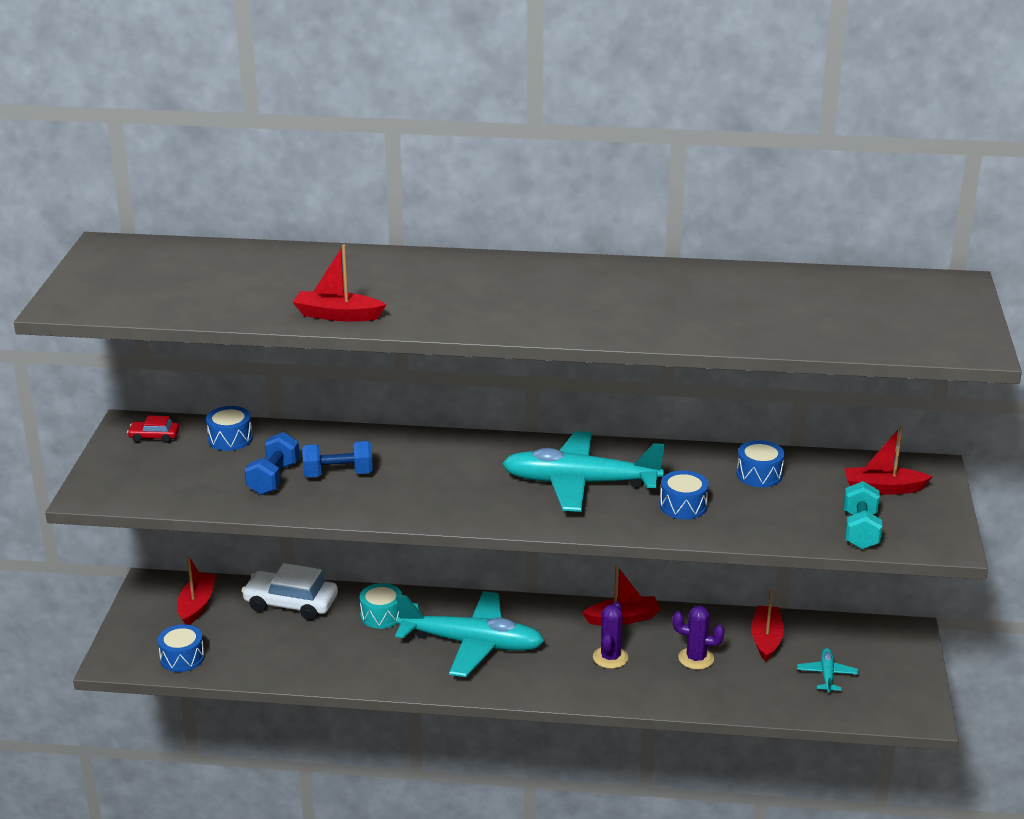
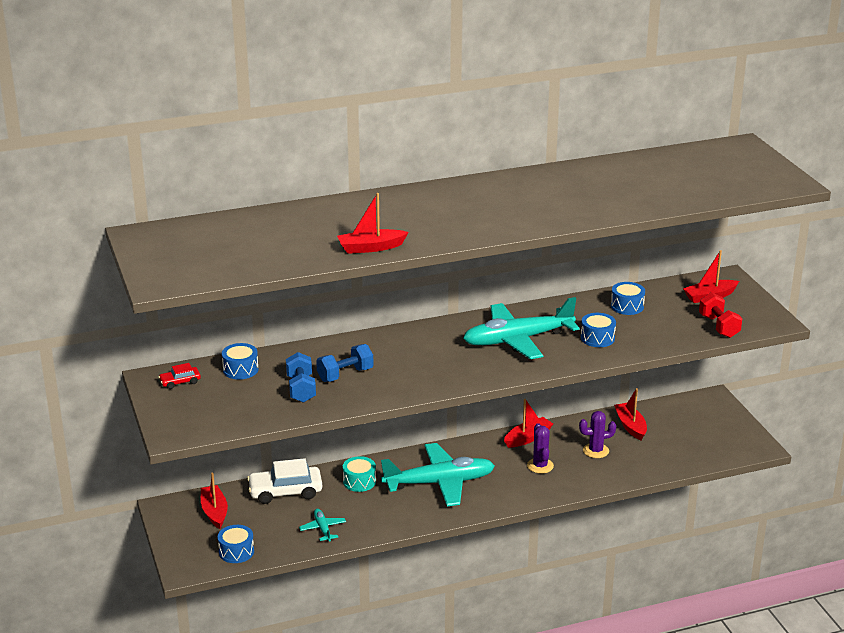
camera: 25 degrees left, 0 degrees up
turquoise plane [797,648,859,693] -> turquoise plane moved to [299,509,346,541]
turquoise dumbbell [844,481,883,549] -> red dumbbell [699,292,743,338]

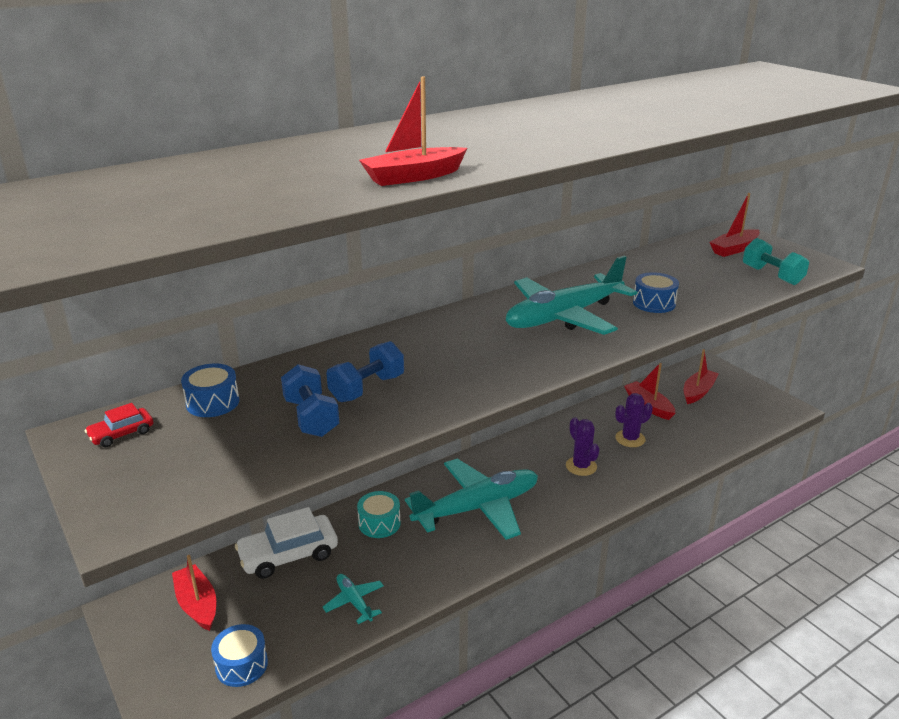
camera: 15 degrees left, 0 degrees up
red boat [504,399,553,448] -> red boat moved to [684,349,719,404]
blue drum [611,282,645,315] -> none
red dumbbell [699,292,743,338] -> turquoise dumbbell [743,238,809,285]

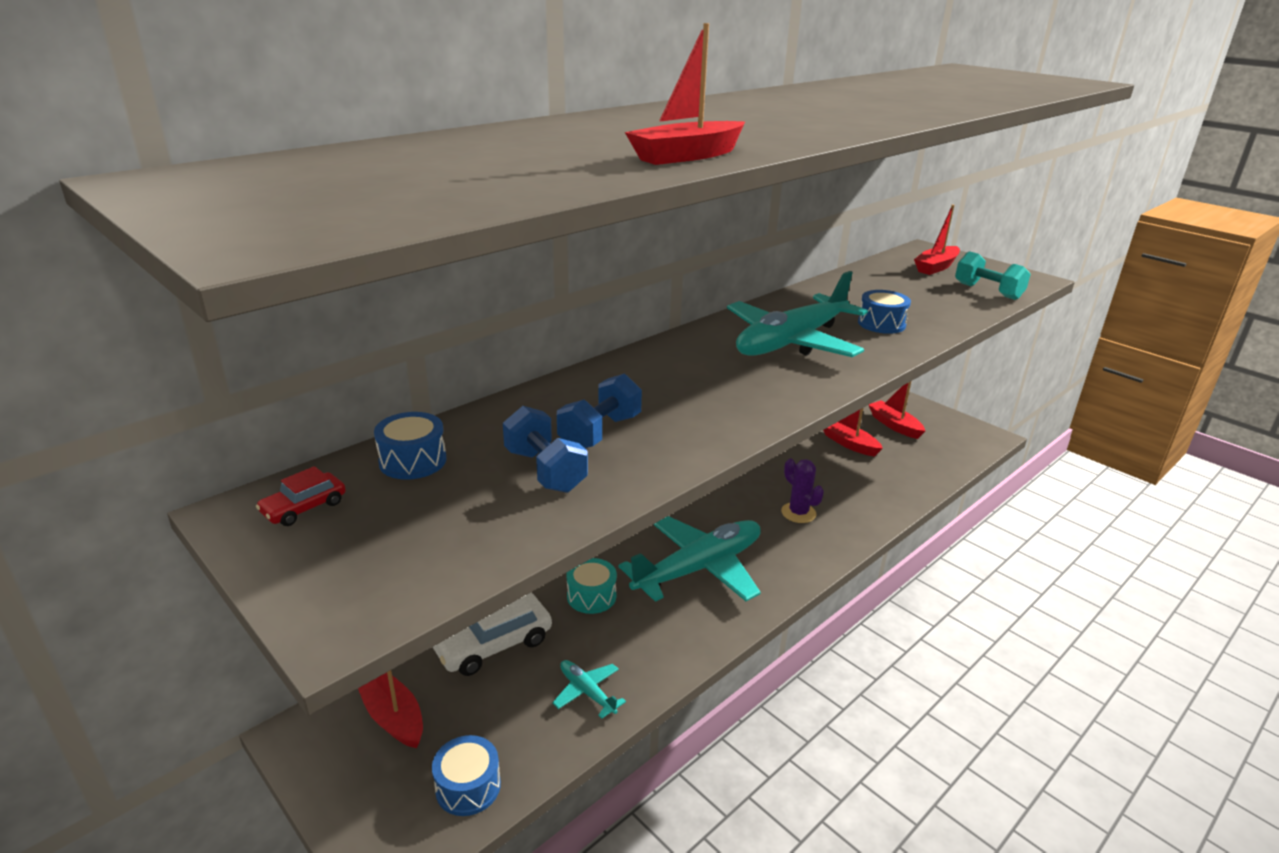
camera: 10 degrees left, 0 degrees up
purple cactus [615,393,653,447] -> none
red boat [684,349,719,404] -> red boat turned 60 degrees counterclockwise [869,382,925,439]

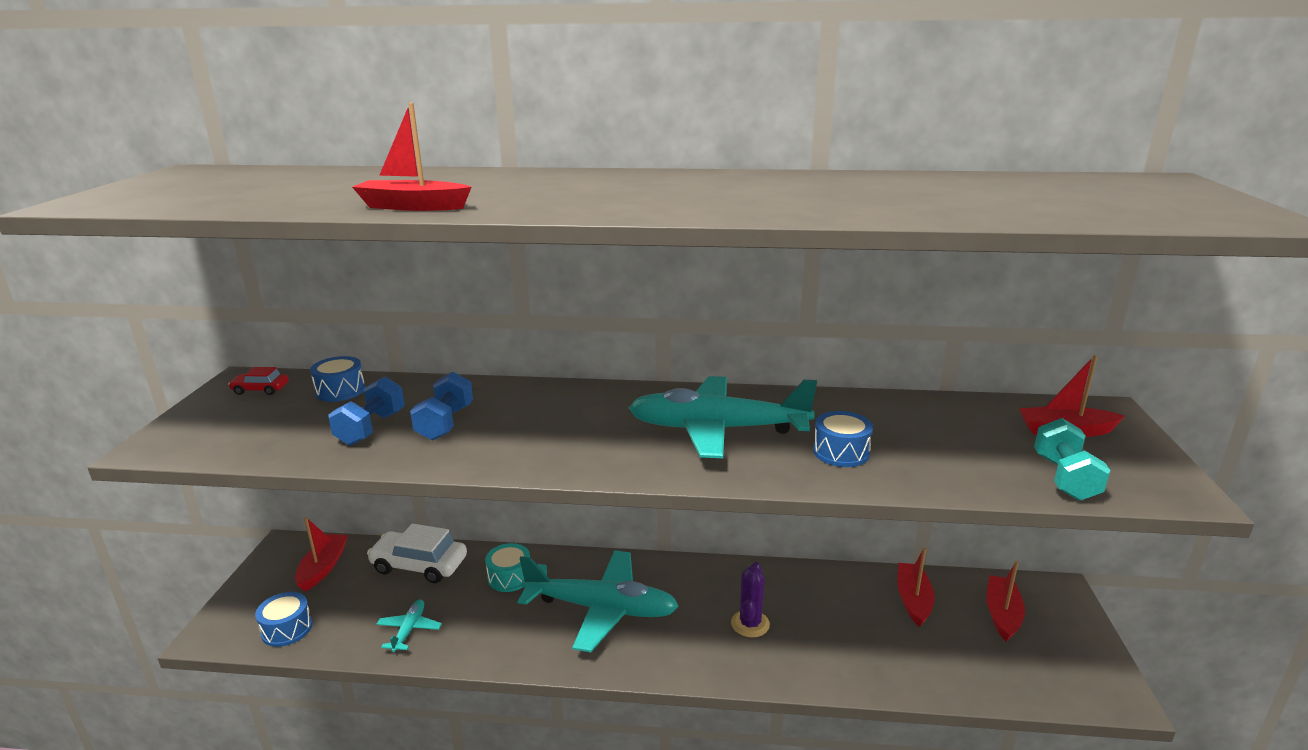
camera: 50 degrees right, 5 degrees down
blue dumbbell [557,374,642,448] -> blue dumbbell turned 75 degrees counterclockwise [410,372,473,441]

